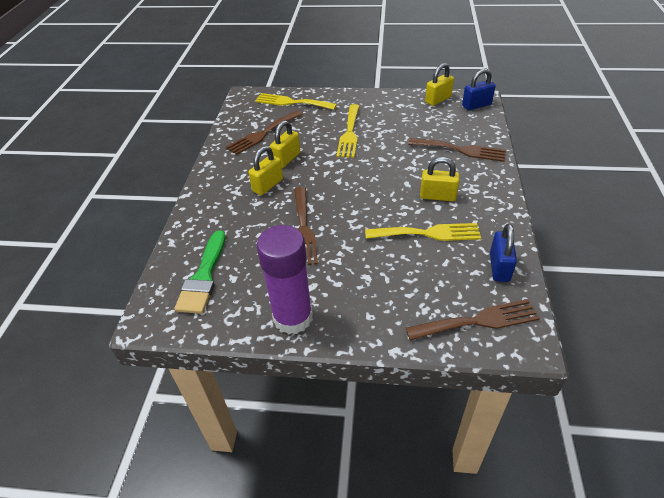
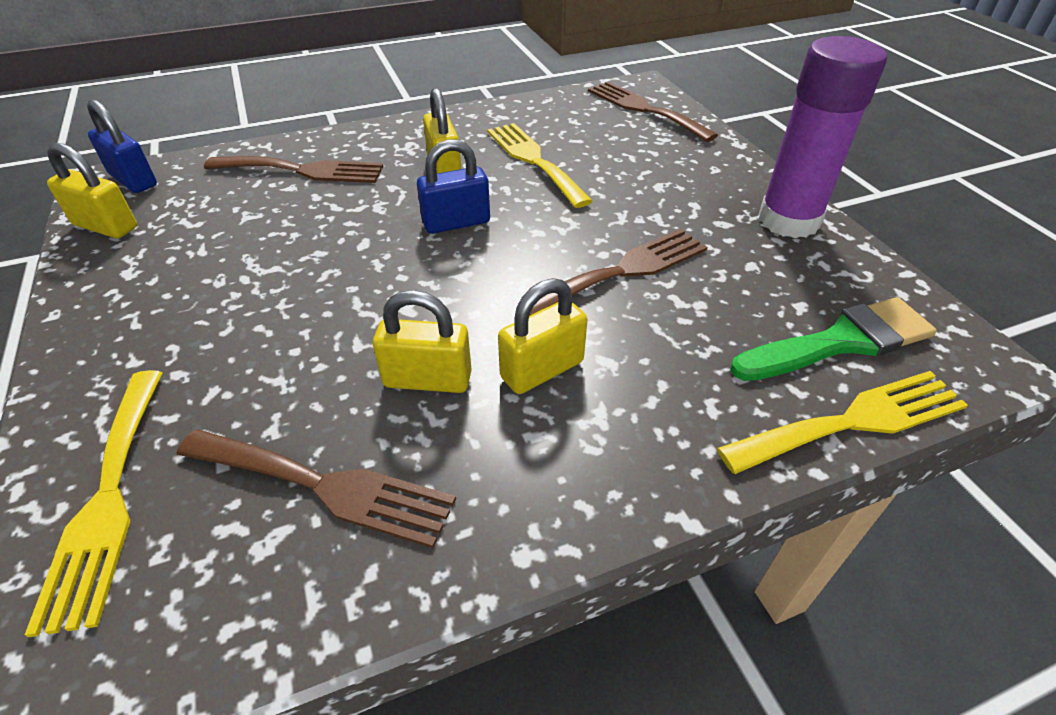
camera: 120 degrees left, 0 degrees up
yellow padlock [248,146,283,195] -> yellow padlock turned 45 degrees counterclockwise [498,278,587,394]
yellow fork [336,104,359,158] -> yellow fork moved to [717,371,968,474]
brown fork [408,138,506,162] -> brown fork turned 105 degrees clockwise [204,156,384,183]
blue padlock [490,223,517,282] -> blue padlock moved to [417,139,490,234]

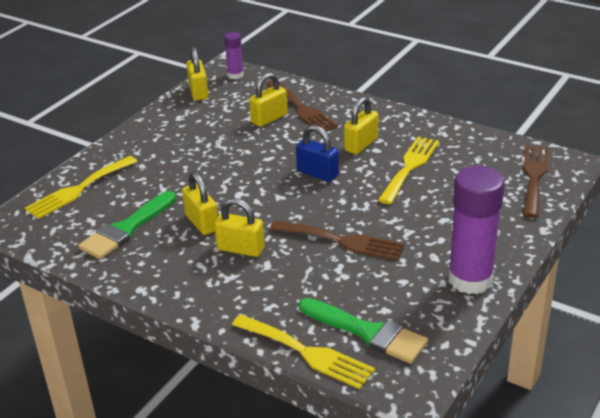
camera: 55 degrees right, 10 degrees down
blue padlock [87,100,157,193] -> purple glue stick [224,32,244,79]
brown fork [176,429,456,548] -> green brush [78,191,176,259]
none -> yellow padlock [249,72,288,127]

